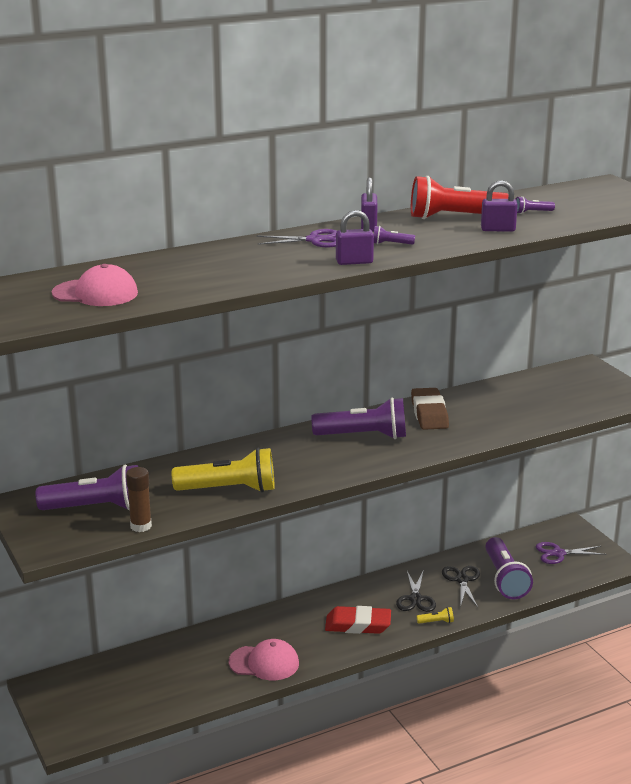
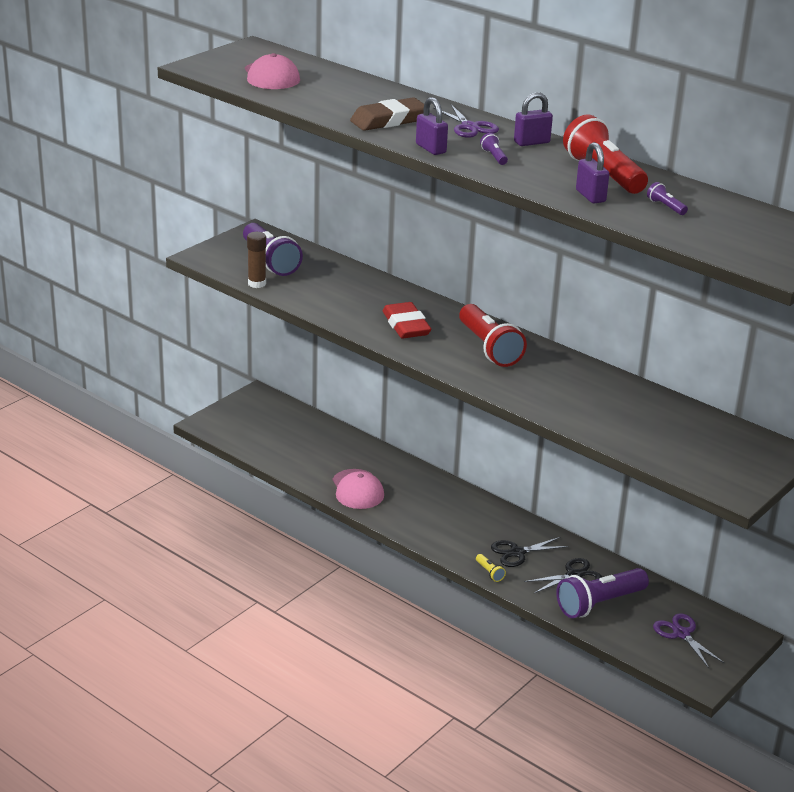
camera: 65 degrees right, 5 degrees up
yellow flashlight [172,448,275,493] -> none
purple flashlight [311,397,406,439] -> red flashlight [459,304,527,367]
red eraser [325,606,391,634] -> red eraser moved to [383,302,431,338]
brown eraser [411,388,449,430] -> brown eraser moved to [350,97,424,131]

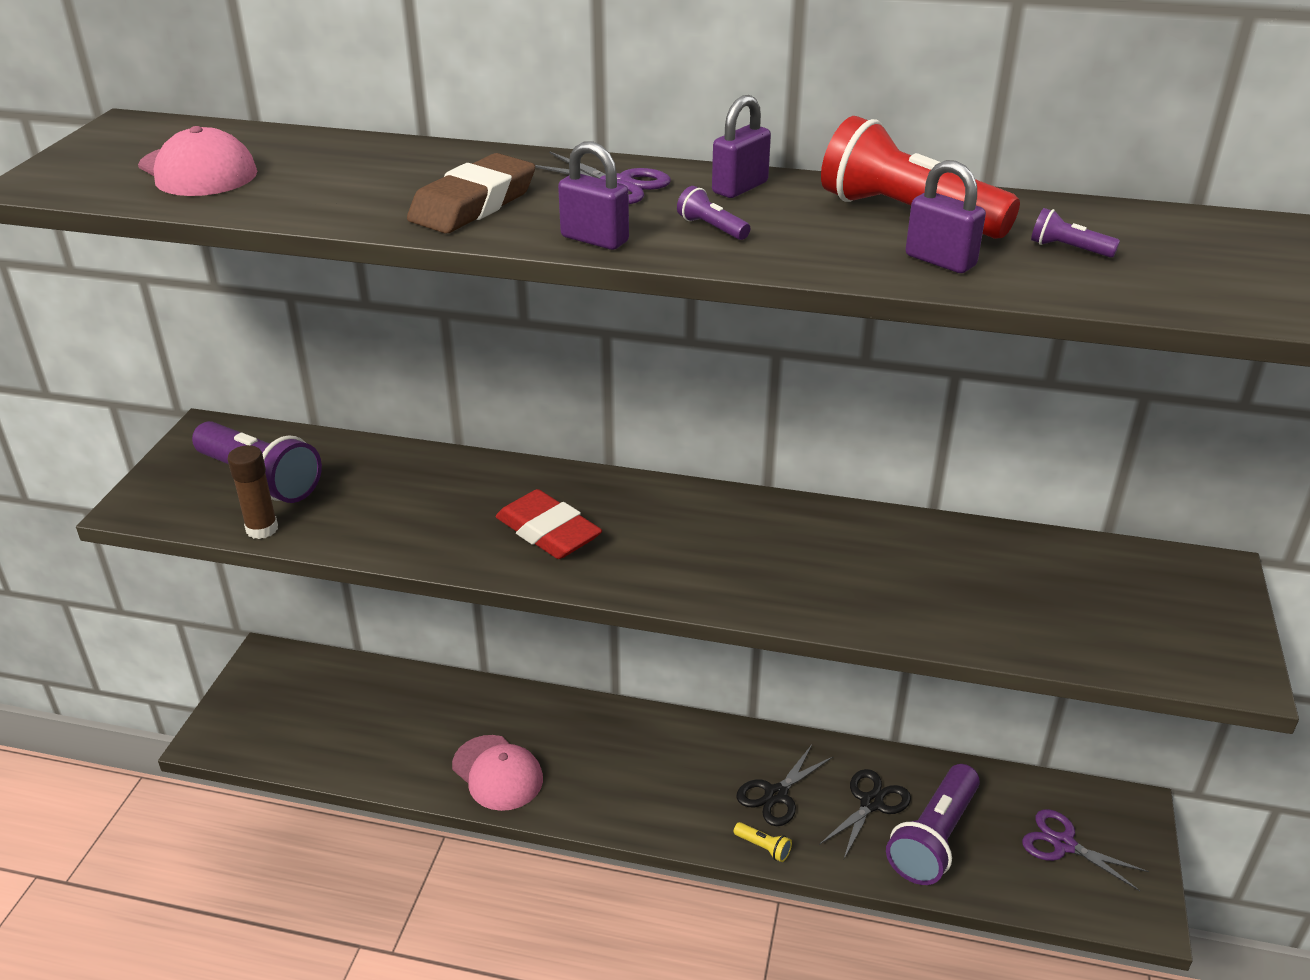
camera: 25 degrees left, 5 degrees up
red flashlight [459,304,527,367] -> none

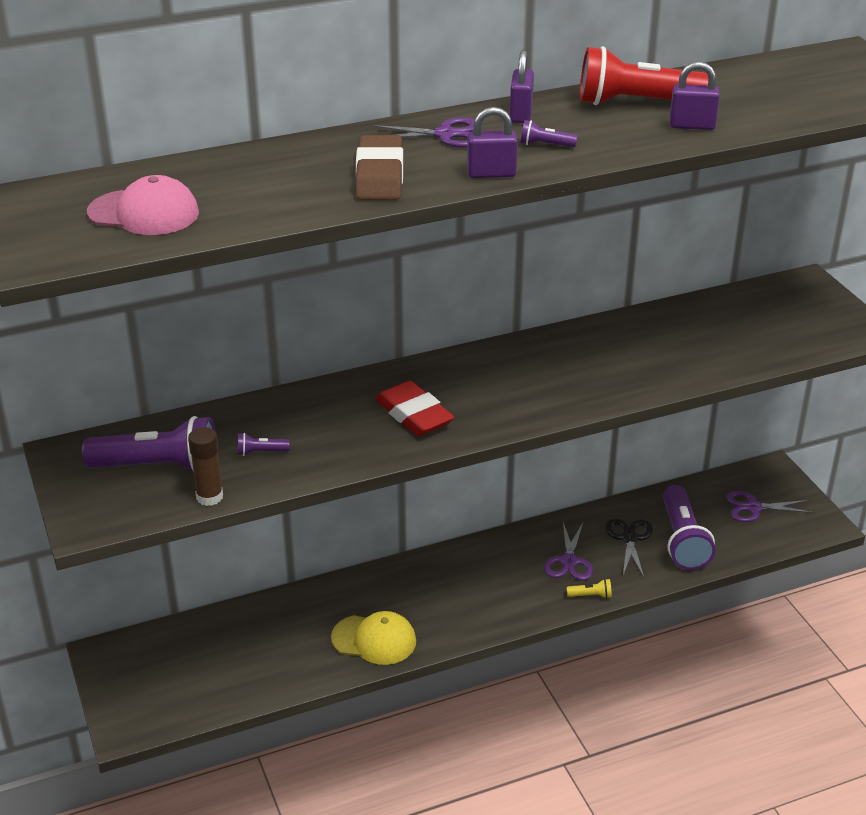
camera: 35 degrees left, 0 degrees up
pink cap [452,735,543,811] -> yellow cap [331,611,416,665]
red eraser [496,489,602,559] -> red eraser turned 45 degrees clockwise [375,381,455,436]
black scissors [737,745,834,826] -> purple scissors [544,522,593,581]
purple flashlight [1031,208,1120,258] -> purple flashlight moved to [238,433,290,456]

